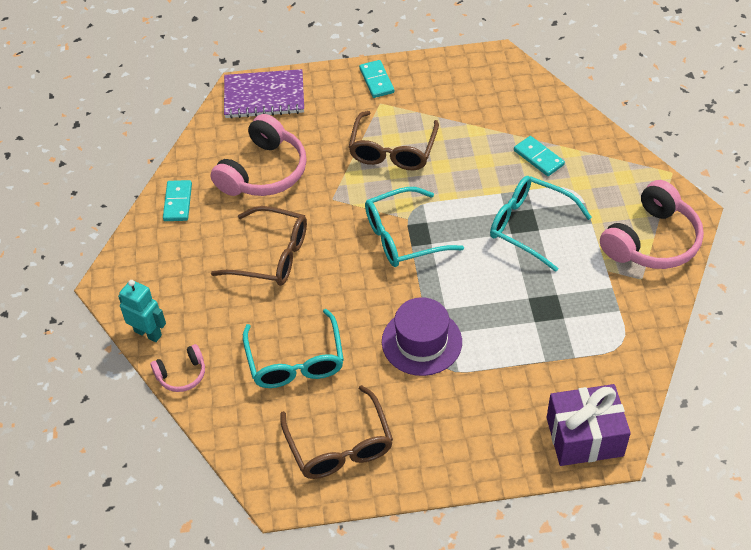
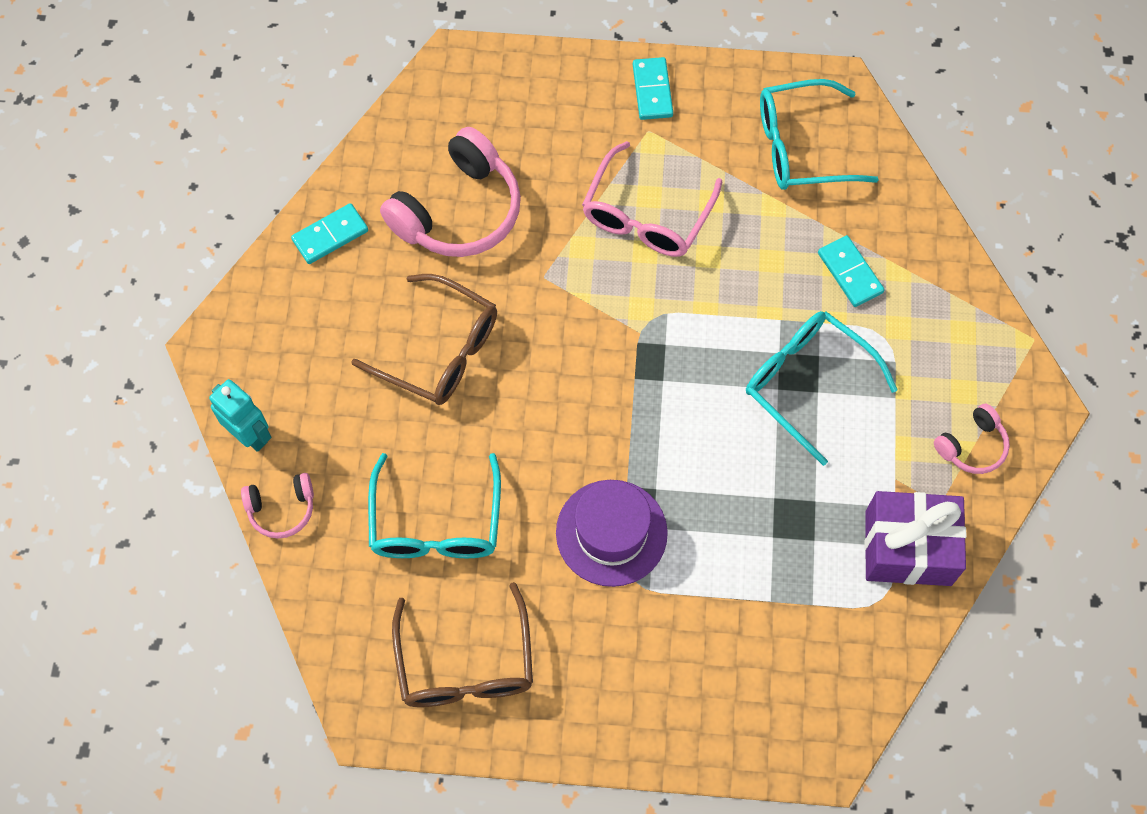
camera: 10 degrees right, 15 degrees up
turquoise domino [163,180,192,221] -> turquoise domino turned 45 degrees clockwise [291,203,368,264]
purple notebook [224,69,304,119] -> none
brown glasses [349,111,439,170] -> pink glasses [582,141,722,257]
turquoise glasses [365,187,464,267] -> turquoise glasses moved to [760,79,879,190]
purple gift [547,384,631,466] -> purple gift moved to [865,491,967,586]
pink headphones [600,180,704,269] -> pink headphones [934,403,1010,474], size x0.50

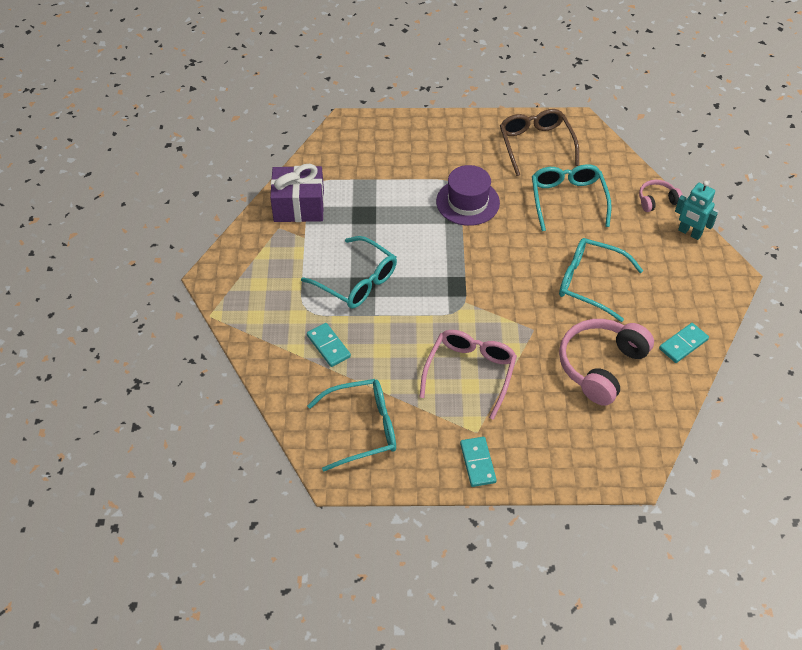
camera: 175 degrees right, 15 degrees down
brown glasses [351,274,497,405] -> turquoise glasses [559,238,643,322]
pink headphones [934,403,1010,474] -> none

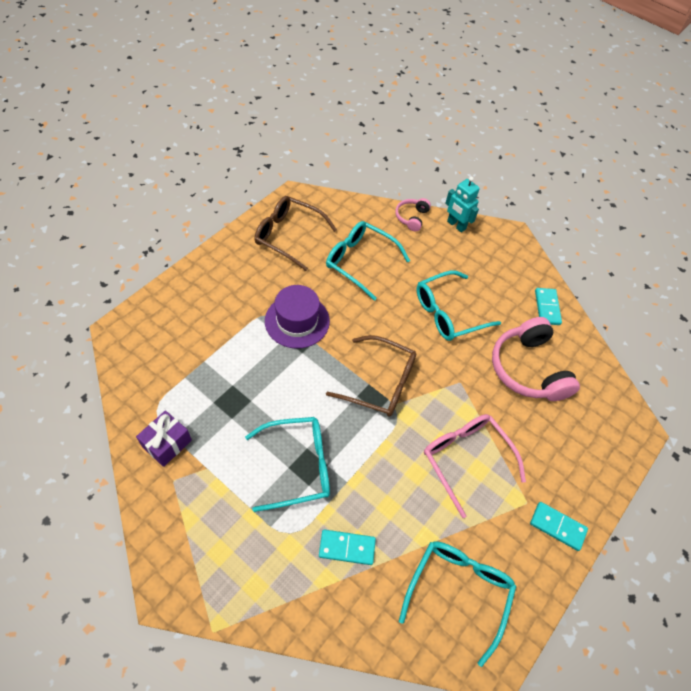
camera: 55 degrees left, 5 degrees up
purple gift [270,164,324,222] -> purple gift [136,410,192,467], size x0.65
turquoise robot [675,181,718,240] -> turquoise robot turned 60 degrees clockwise [445,176,480,233]
none -> brown glasses [326,335,416,417]

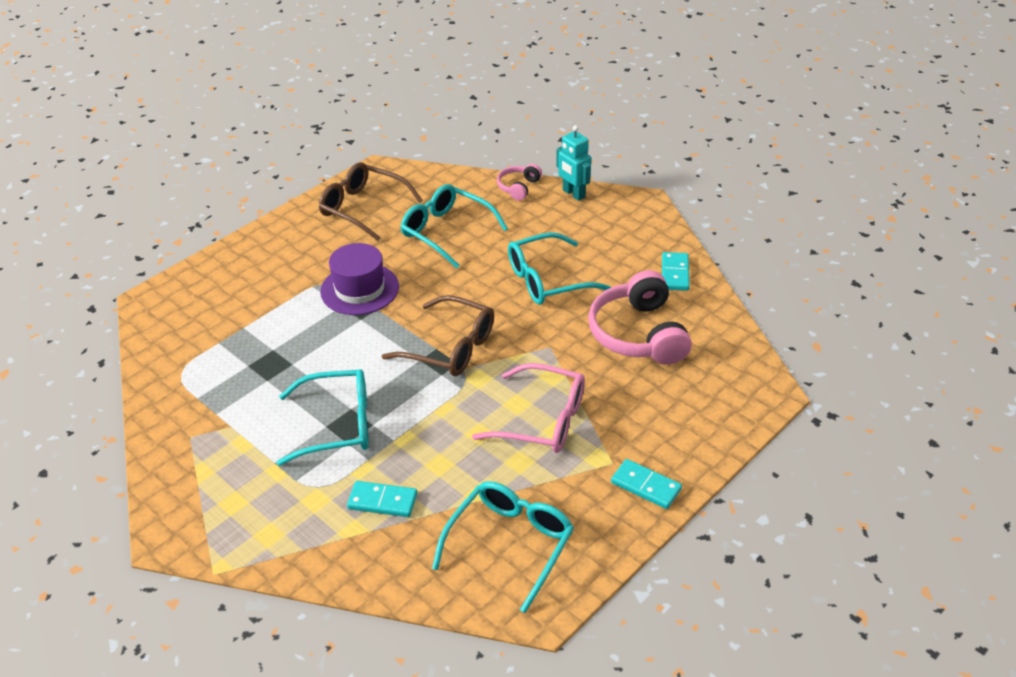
camera: 10 degrees right, 15 degrees down
purple gift [136,410,192,467] -> none
pink glasses [424,414,526,518] -> pink glasses turned 135 degrees clockwise [472,363,585,453]

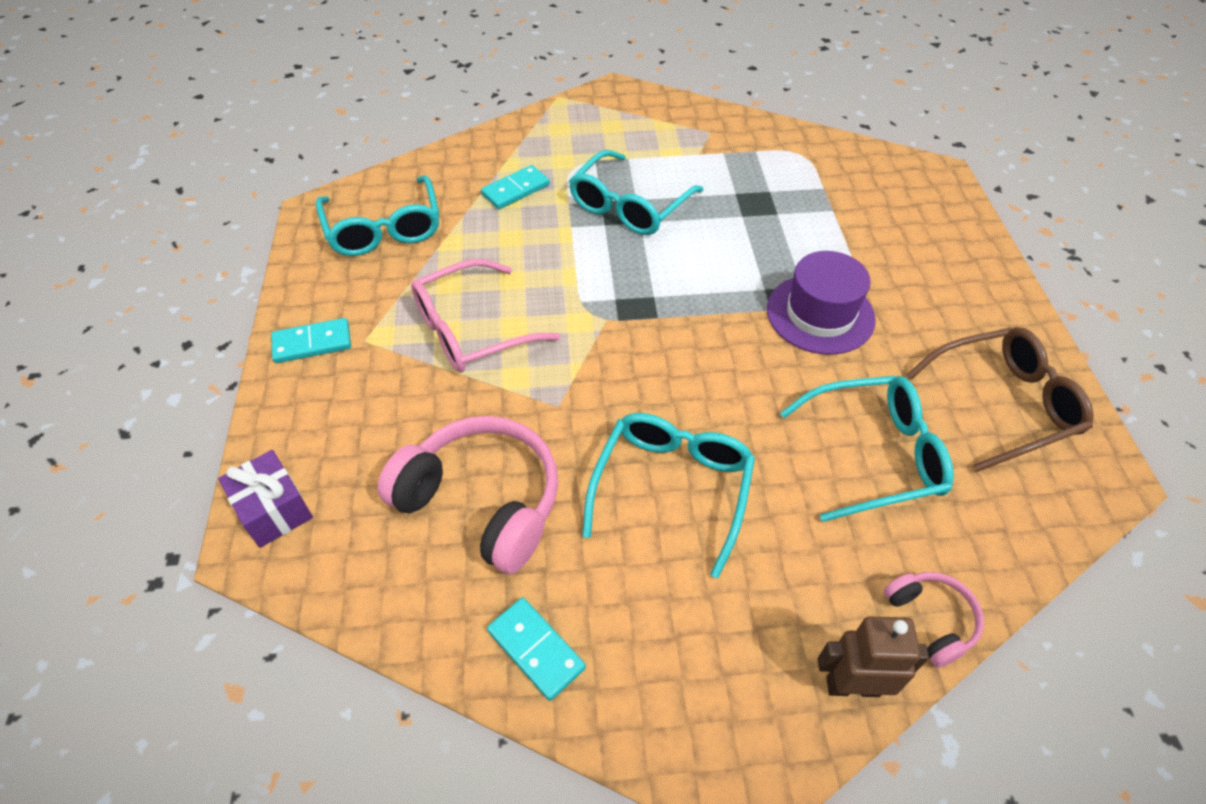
camera: 130 degrees right, 10 degrees up
brown glasses [382,295,494,376] -> none
turquoise robot [556,125,591,201] -> brown robot [818,617,929,697]
none -> purple gift [218,450,313,548]

